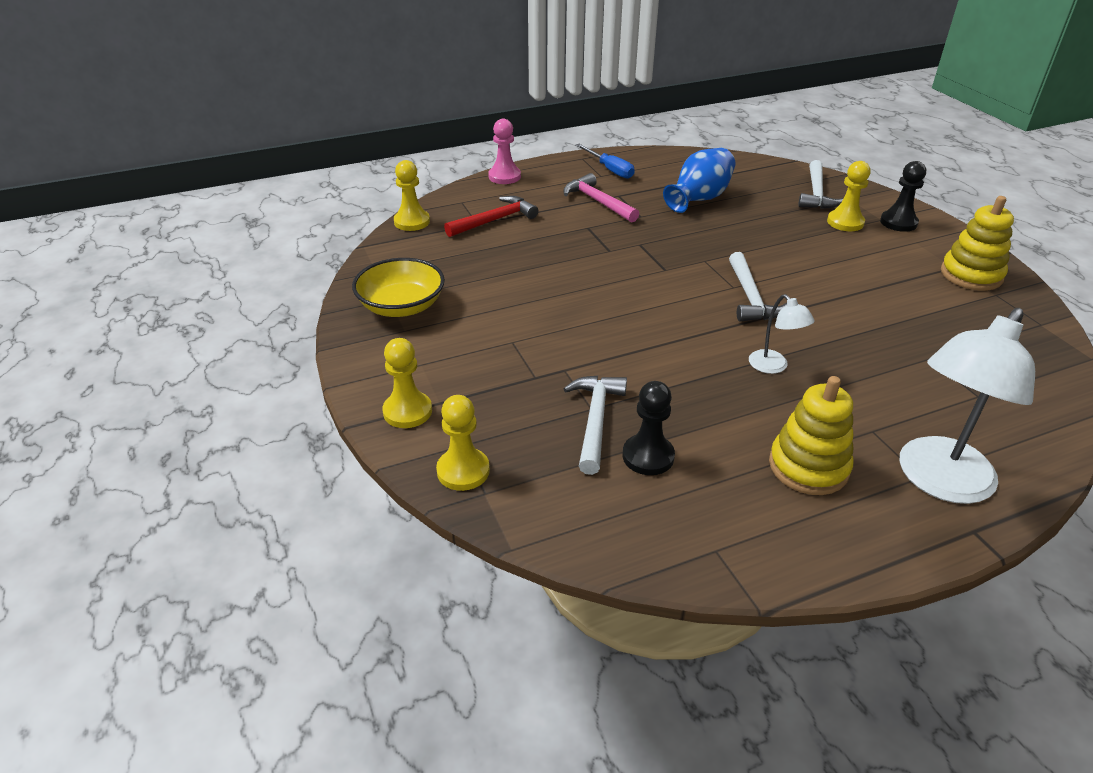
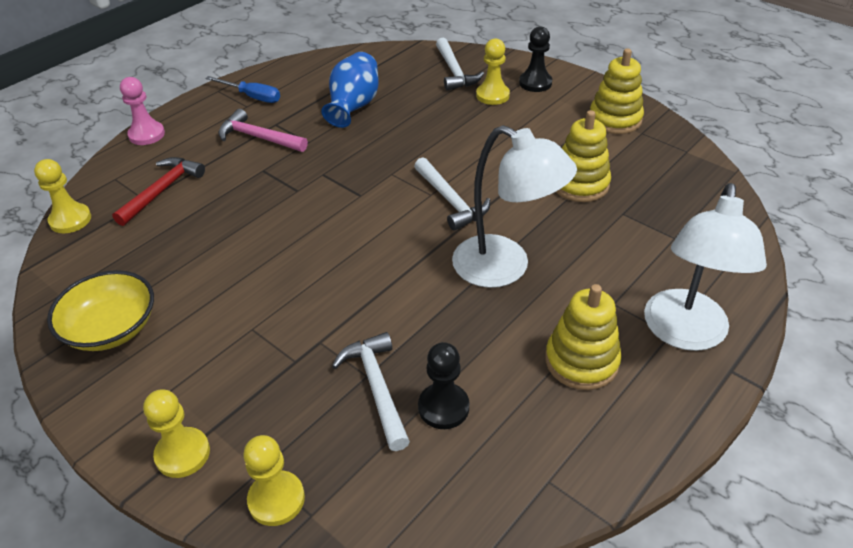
camera: 25 degrees left, 5 degrees up
white lamp [749,294,815,374] -> white lamp [452,125,577,288], size x2.08
none -> yellow stacking toy [556,110,611,202]

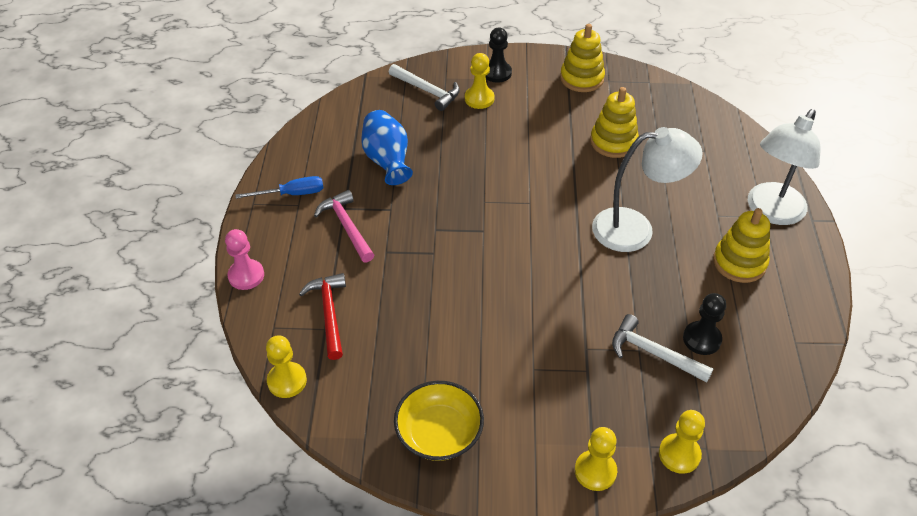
camera: 40 degrees left, 5 degrees up
pink hammer [218,109,308,152] -> pink hammer turned 75 degrees clockwise [314,190,374,263]
white hammer [414,157,490,231] -> none
white lamp [644,183,767,351] -> white lamp turned 60 degrees clockwise [748,109,821,225]

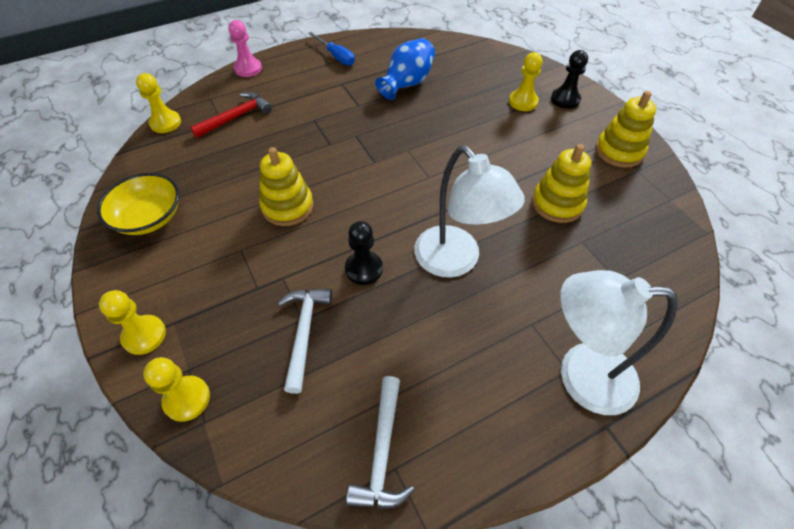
camera: 60 degrees right, 5 degrees up
pink hammer [314,190,374,263] -> none
white hammer [389,64,460,111] -> white hammer moved to [346,376,415,509]
black pawn [683,293,726,355] -> black pawn moved to [345,221,383,285]
yellow stacking toy [713,208,770,283] -> yellow stacking toy moved to [259,147,314,226]

